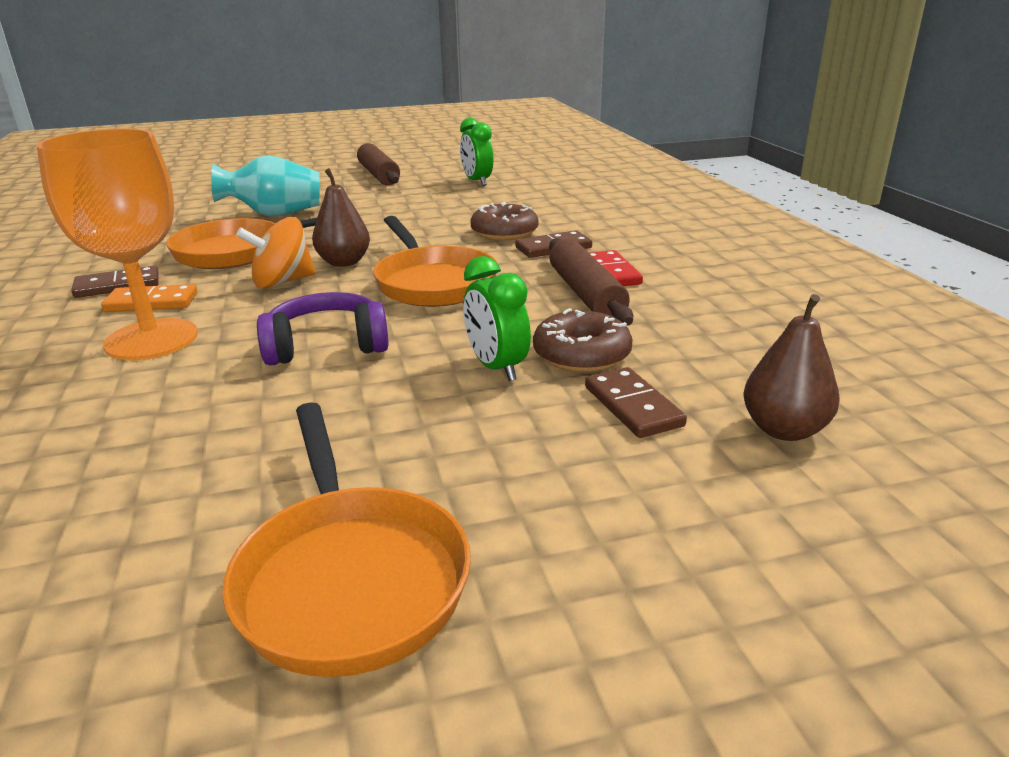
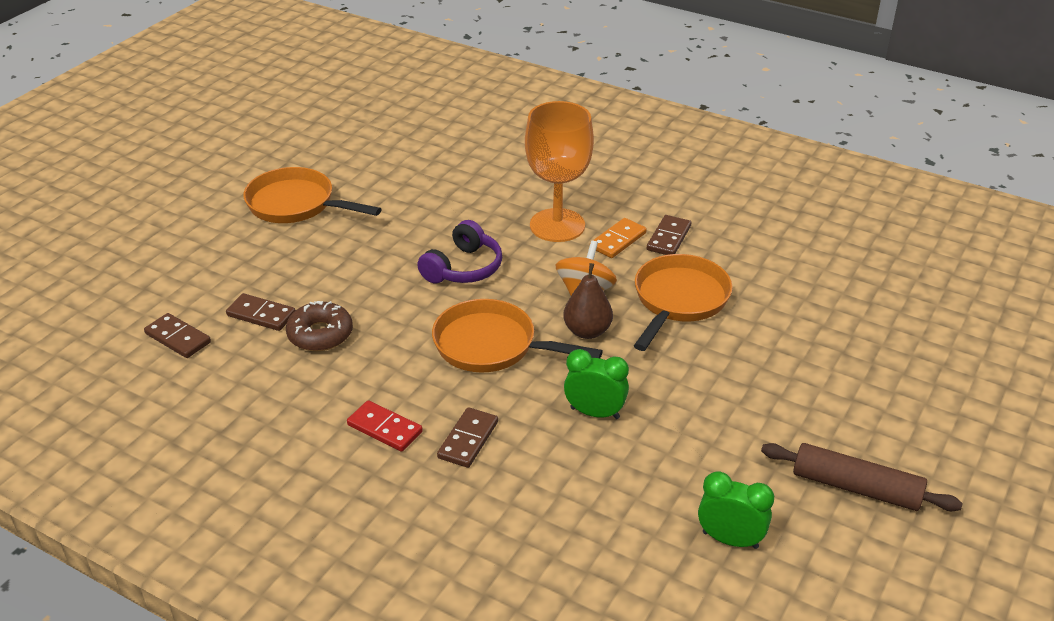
camera: 135 degrees right, 10 degrees up
turquoise vase [211,155,320,216] -> none
green clock [463,256,531,381] -> green clock moved to [564,349,629,419]
brown donut [470,202,539,241] -> none
brown rolling pin [549,238,633,326] -> none
brown pear [743,294,840,441] -> brown domino [144,313,211,358]

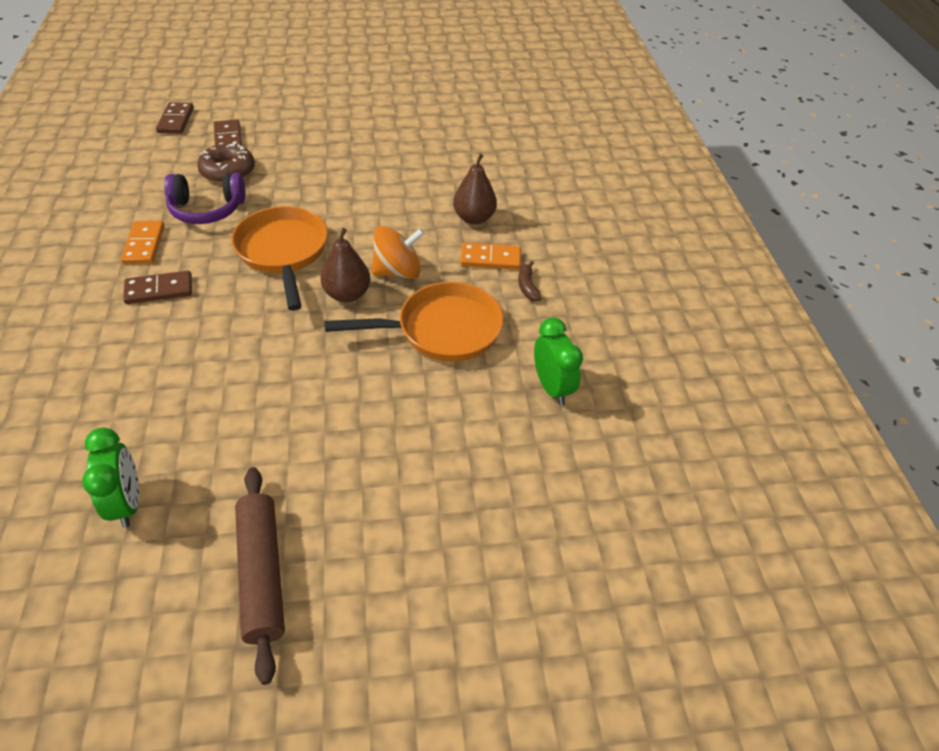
camera: 50 degrees right, 10 degrees up
orange pan [244,167,381,223] -> none
red domino [347,400,423,452] -> orange domino [121,221,165,264]
purple headphones [417,220,502,283] -> purple headphones moved to [164,173,246,224]
orange goblet [525,101,594,242] -> brown pear [453,154,497,225]
green clock [564,349,629,419] -> green clock moved to [534,317,583,405]
brown domino [647,215,691,255] -> brown banana [518,261,541,301]

